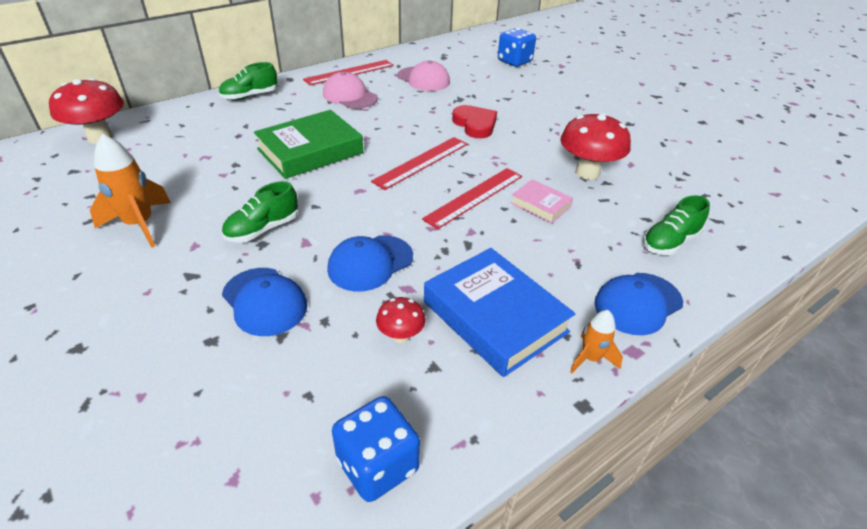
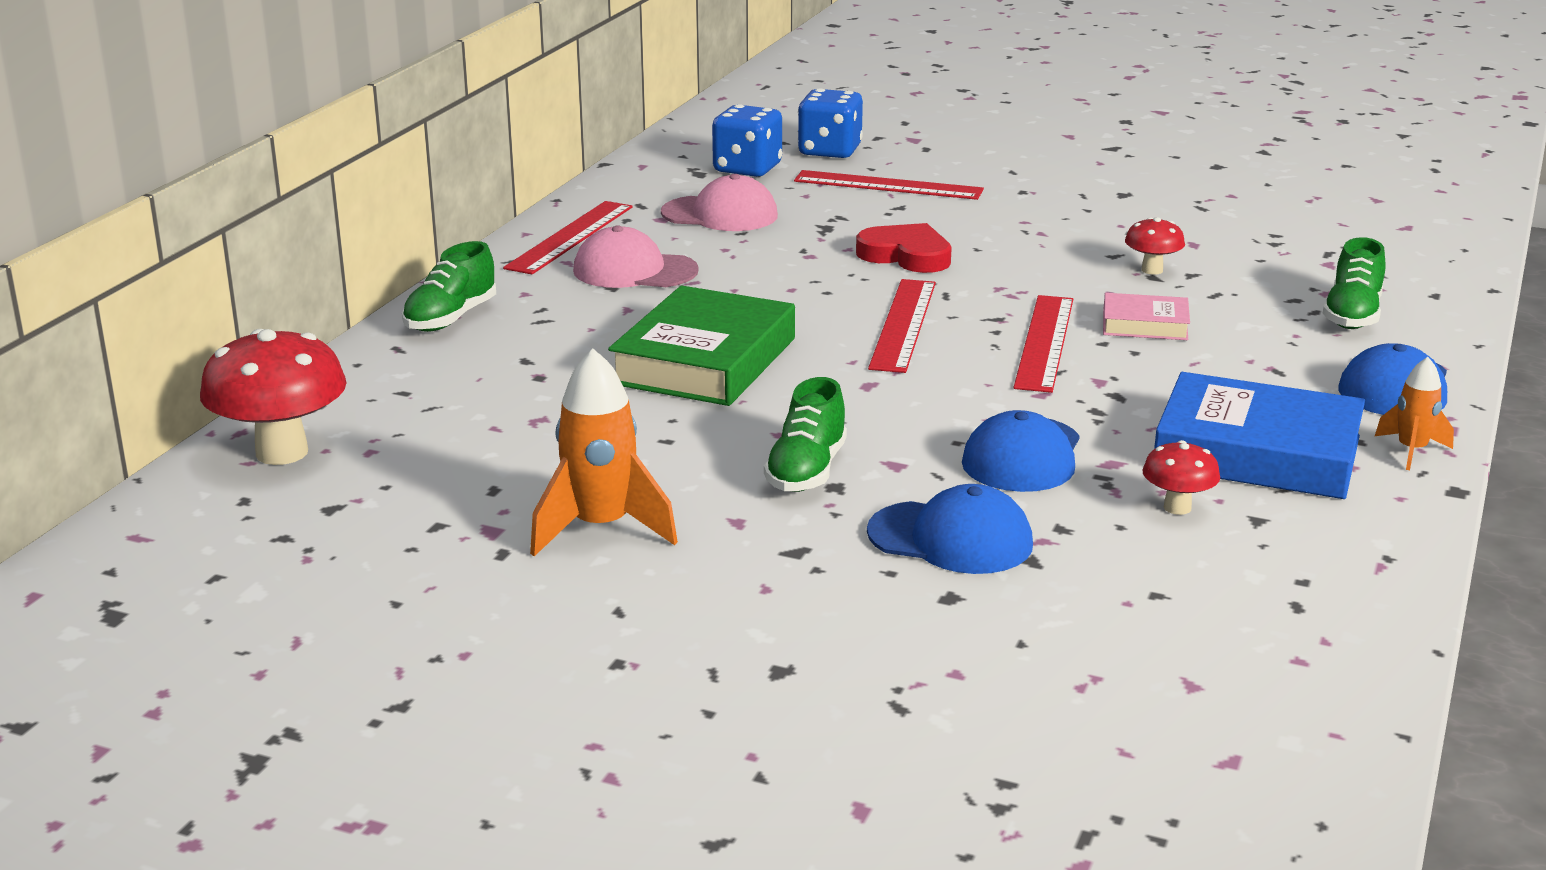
camera: 30 degrees left, 15 degrees down
blue dice [332,396,420,502] -> blue dice moved to [712,104,782,177]
red mushroom [560,113,631,180] -> red mushroom [1125,217,1185,275], size x0.51
none -> red ruler [794,170,984,200]

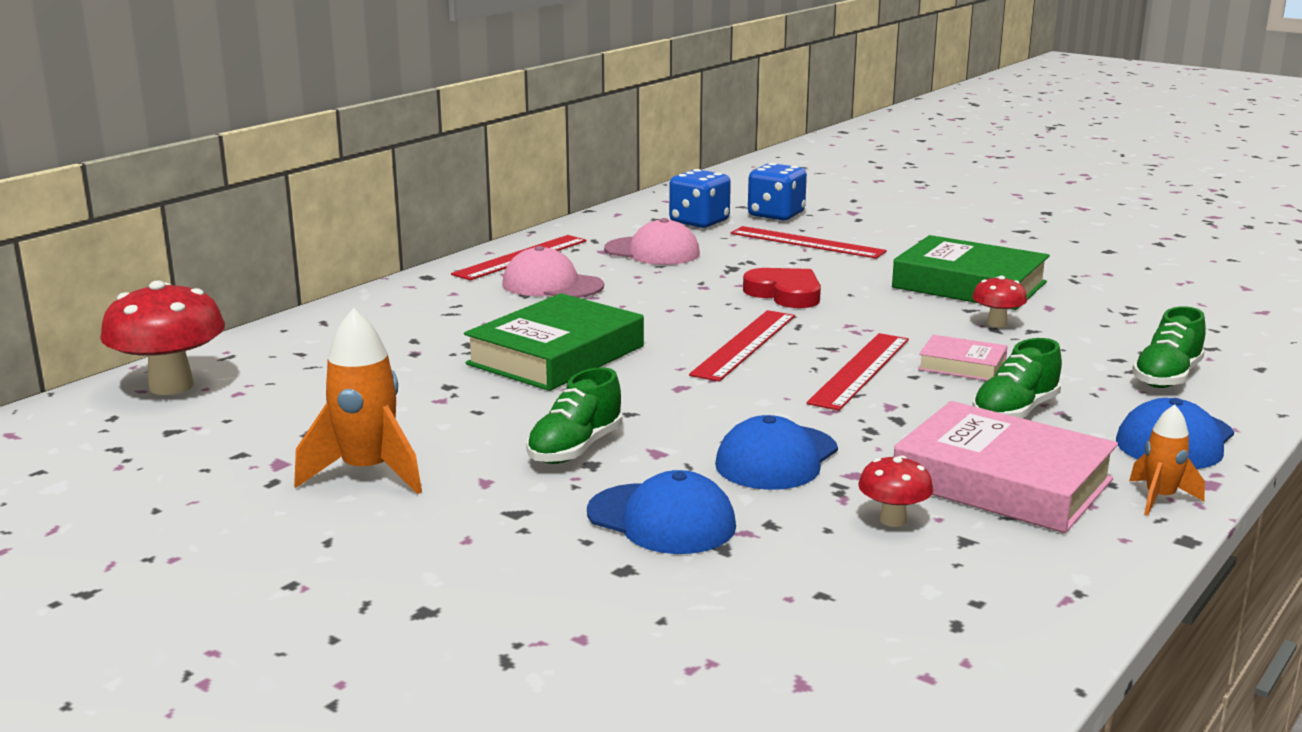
camera: 15 degrees right, 5 degrees down
green shoe [402,241,496,332] -> green shoe moved to [972,338,1062,418]
blue book [1154,372,1365,499] -> pink book [894,401,1118,533]
none -> green book [892,235,1050,310]

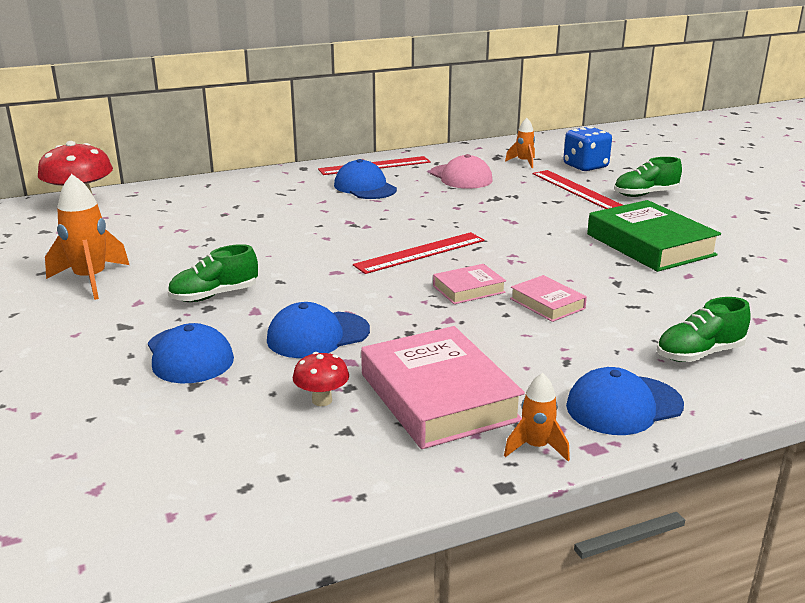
camera: 30 degrees right, 5 degrees up
green book [464,293,644,391] -> none
pink cap [502,246,604,298] -> blue cap [334,159,397,199]
blue dice [669,169,731,228] -> orange rocket [505,118,535,168]
red heart [743,268,821,308] -> none
red ruler [807,333,909,411] -> pink book [433,264,506,304]
red mushroom [972,276,1027,328] -> none
green shoe [972,338,1062,418] -> green shoe moved to [614,157,682,197]

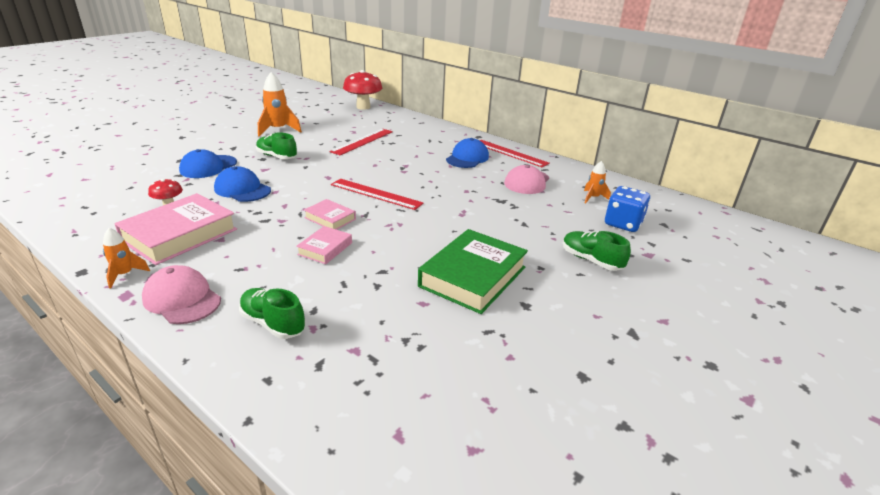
camera: 60 degrees right, 5 degrees up
red ruler [533,170,622,209] -> red ruler moved to [330,129,393,155]
blue cap [566,367,684,435] -> pink cap [142,265,221,324]

